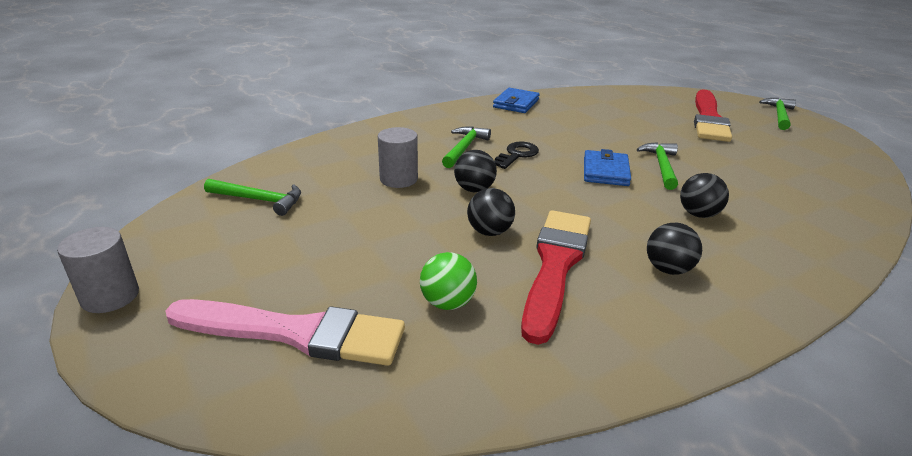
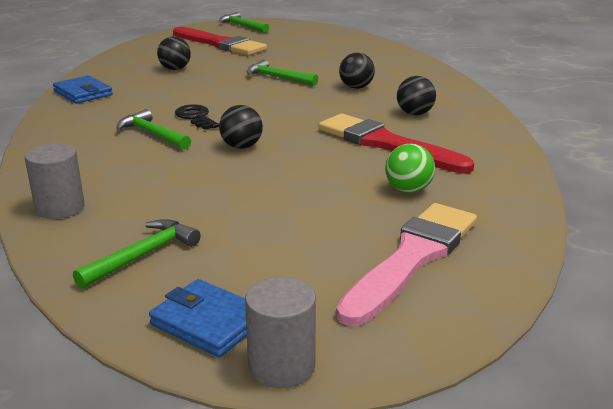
camera: 65 degrees left, 5 degrees down
grey cylinder [378,127,418,188] -> grey cylinder moved to [25,143,85,219]
black ball [467,188,515,236] -> black ball moved to [157,36,191,70]
blue wallet [584,149,631,186] -> blue wallet moved to [149,279,247,357]

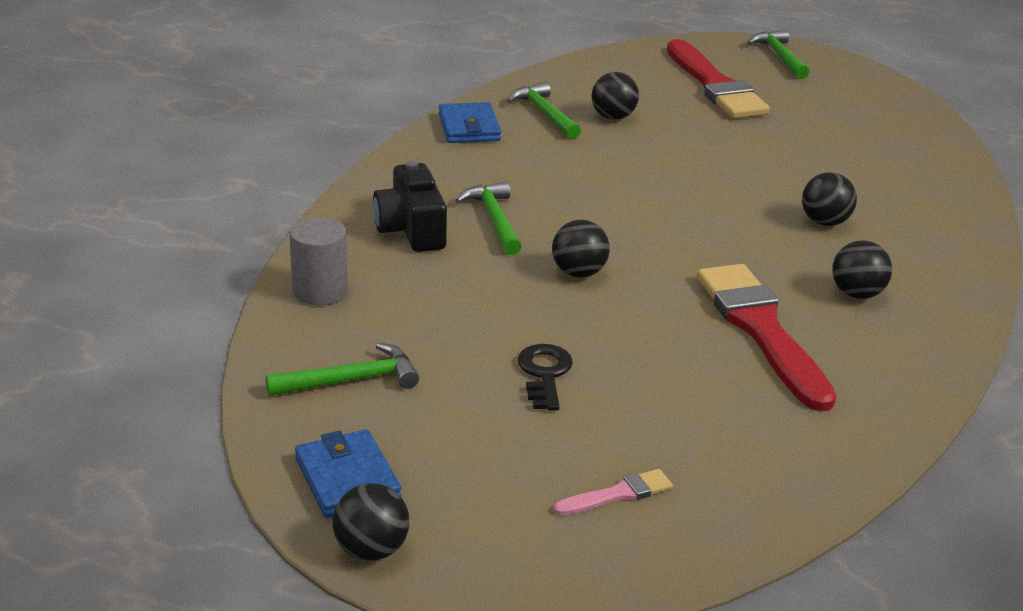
camera: 30 degrees right, 5 degrees up
black key [175,104,219,130] -> black key moved to [517,344,573,411]
grey cylinder [245,277,316,388] -> black ball [332,483,410,561]
green hammer [246,59,318,86] -> green hammer moved to [507,82,581,139]
pink brush [336,203,477,326] -> pink brush [553,469,673,516], size x0.44
green ball [385,144,435,193] -> none
none -> black camera [373,161,447,252]

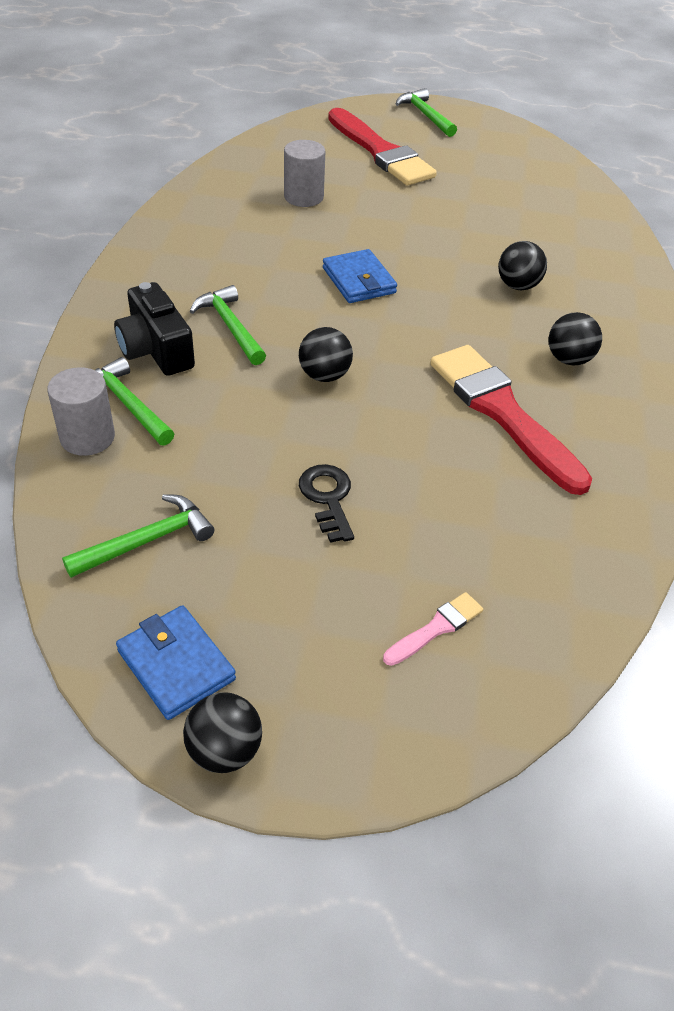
camera: 15 degrees left, 15 degrees up
blue wallet [439,102,501,143] -> blue wallet moved to [323,249,397,303]
green hammer [507,82,581,139] -> green hammer moved to [95,357,174,446]
black ball [592,72,639,120] -> grey cylinder [284,140,325,207]

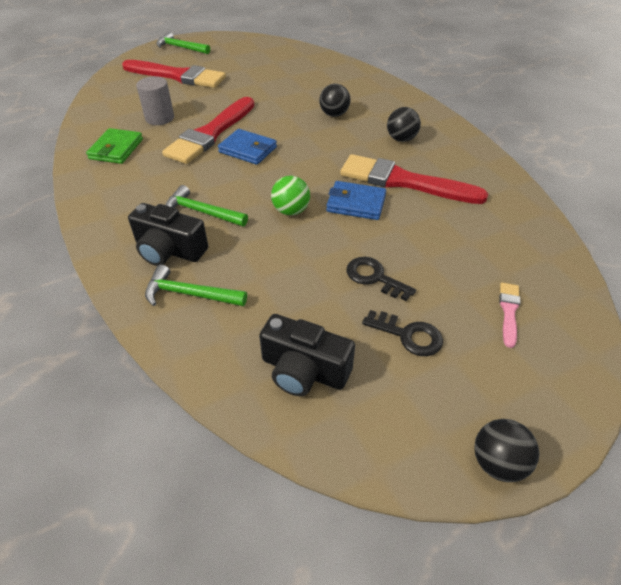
camera: 35 degrees left, 0 degrees up
grey cylinder [47,367,115,456] -> none
green hammer [62,494,214,578] -> black camera [259,314,355,396]
blue wallet [116,605,236,720] -> blue wallet moved to [326,181,386,220]
black ball [299,327,353,382] -> green ball [271,176,310,215]
none -> green wallet [86,128,143,164]
none -> red brush [162,97,255,164]
none -> black key [362,310,443,356]

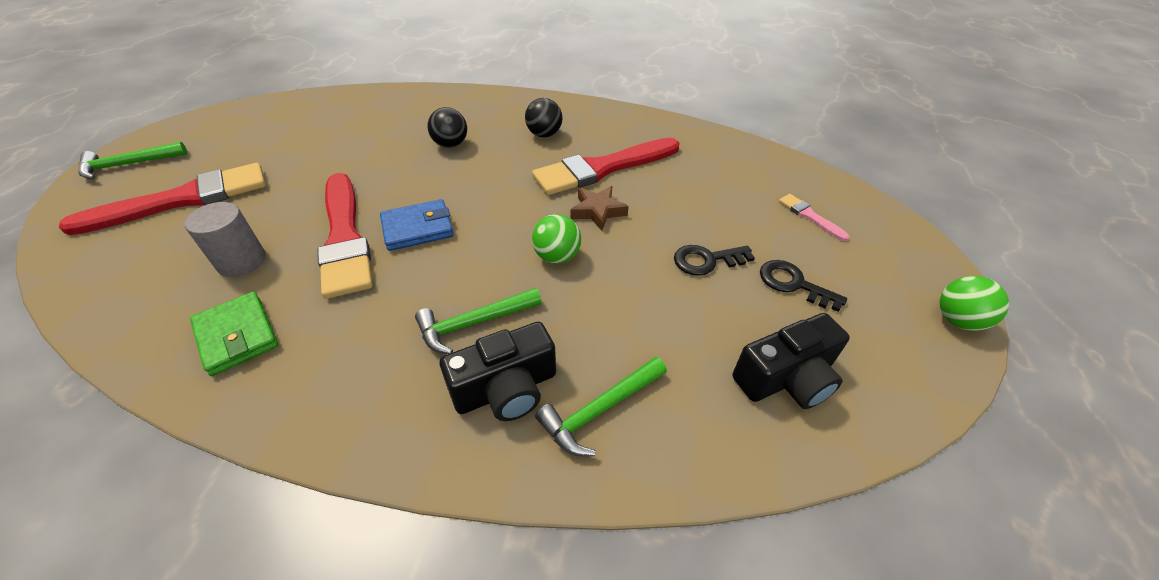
camera: 50 degrees left, 0 degrees up
blue wallet [326,181,386,220] -> brown star [570,186,629,231]
black key [362,310,443,356] -> black key turned 120 degrees counterclockwise [760,260,847,312]
black ball [474,419,539,482] -> green ball [940,276,1009,331]

